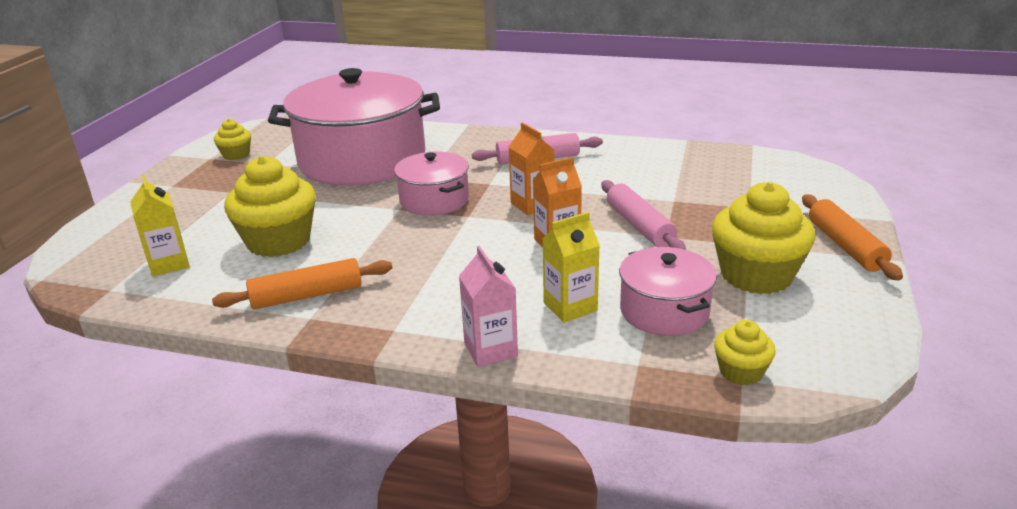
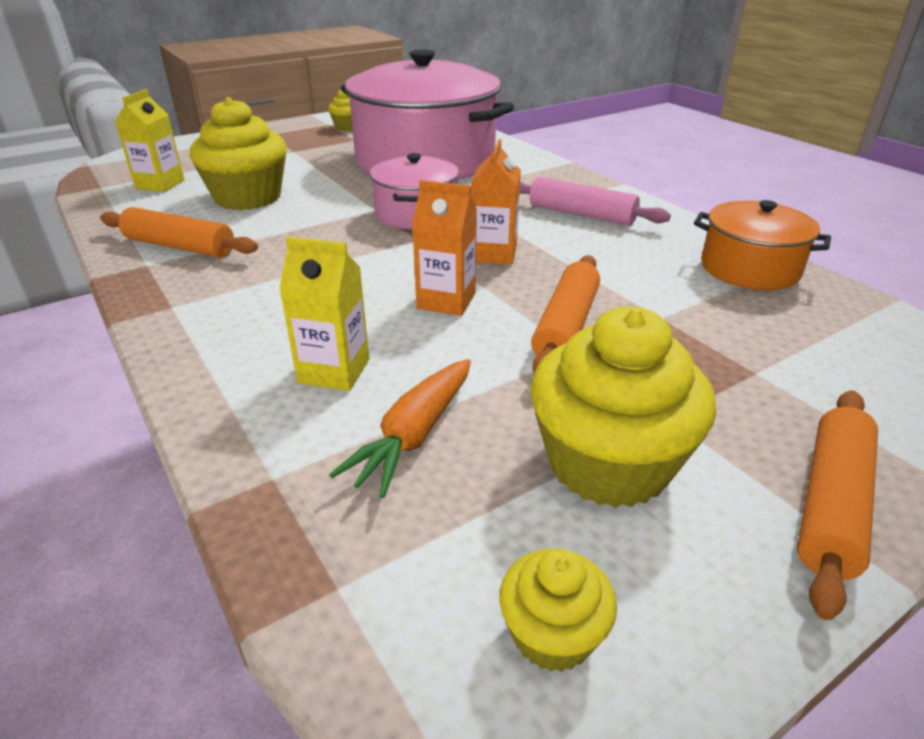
camera: 40 degrees right, 5 degrees up
pink carton [459,246,518,367] -> none
pink rolling pin [601,180,686,250] -> orange rolling pin [531,255,600,373]
pink pot [619,247,717,336] -> orange carrot [329,359,471,498]
yellow cupcake [714,320,776,385] -> yellow cupcake moved to [499,549,617,672]
none -> orange pot [694,200,831,290]

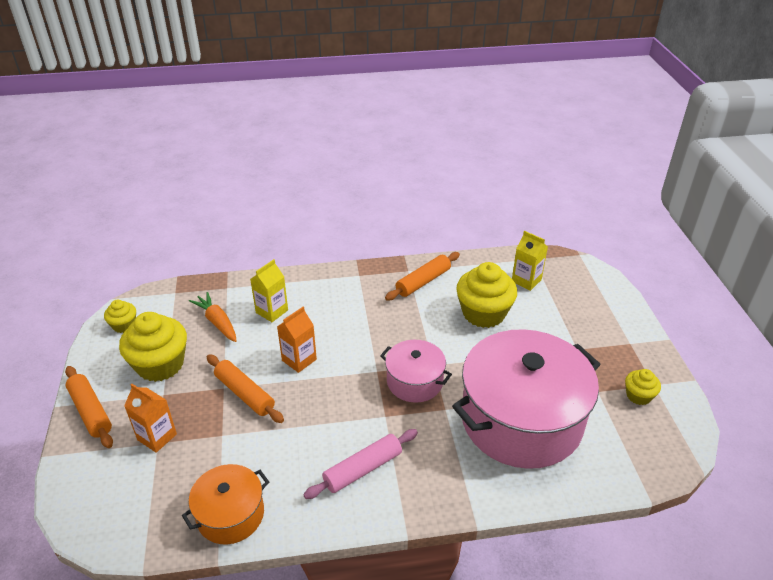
camera: 115 degrees right, 5 degrees up
orange carton [471,139,521,265] -> orange carton moved to [124,384,177,453]

